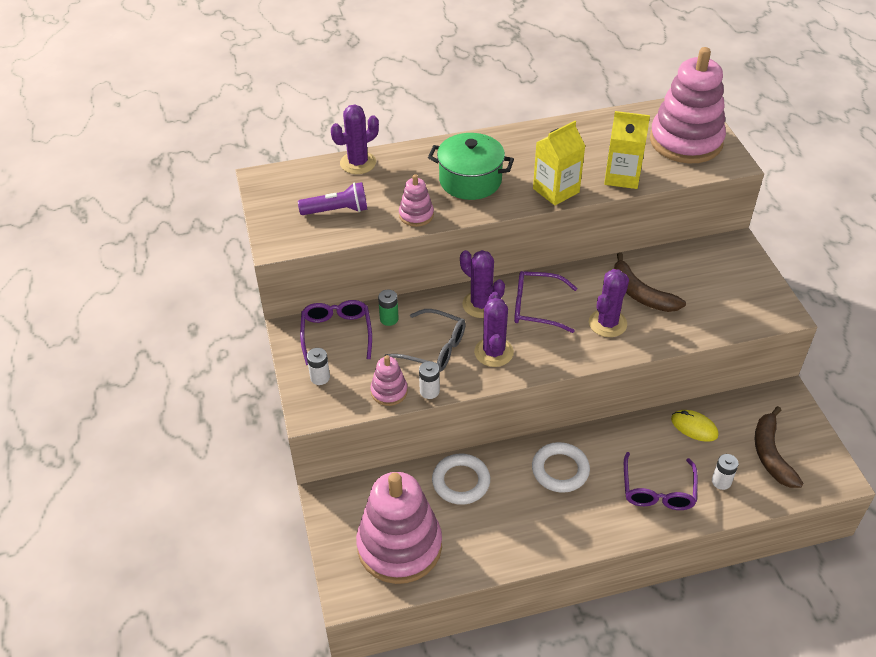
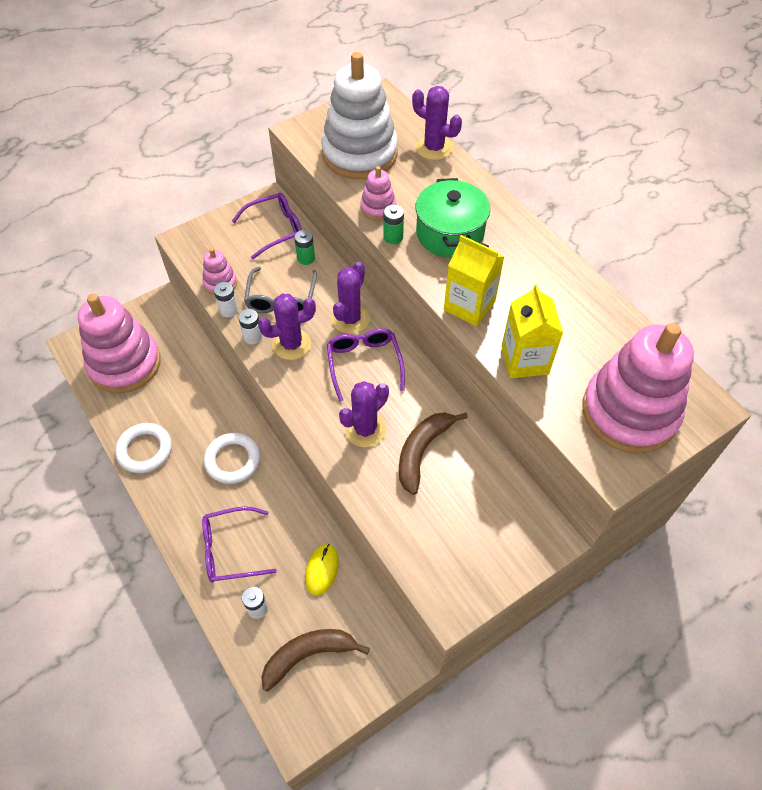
camera: 70 degrees right, 10 degrees up
purple flashlight [298,182,367,215] -> white stacking toy [321,52,398,179]
white battery [307,348,330,385] -> white battery moved to [238,309,262,344]
white ring [432,454,490,505] -> white ring moved to [115,423,172,473]
purple cactus [589,269,629,337] -> purple cactus turned 60 degrees counterclockwise [339,381,389,447]
none -> green battery [383,204,404,244]

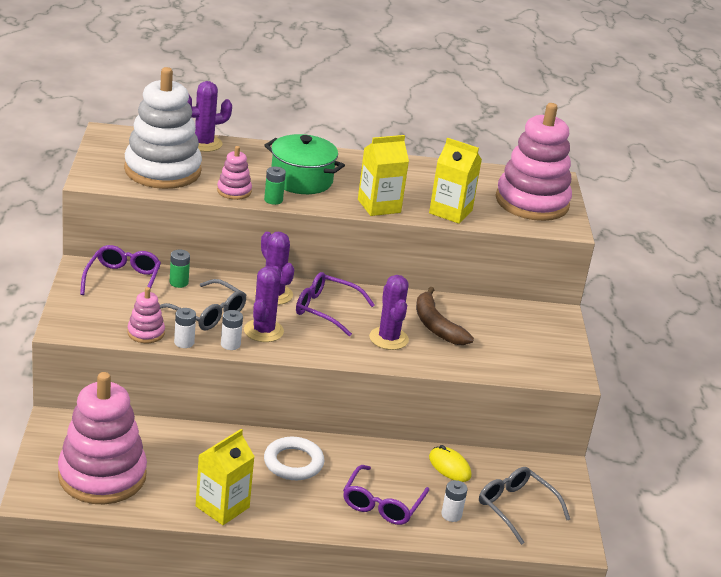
camera: 60 degrees left, 25 degrees down
white ring [115,423,172,473] -> yellow carton [196,429,255,525]
brown banana [261,629,370,692] -> grey glasses [479,467,570,545]

